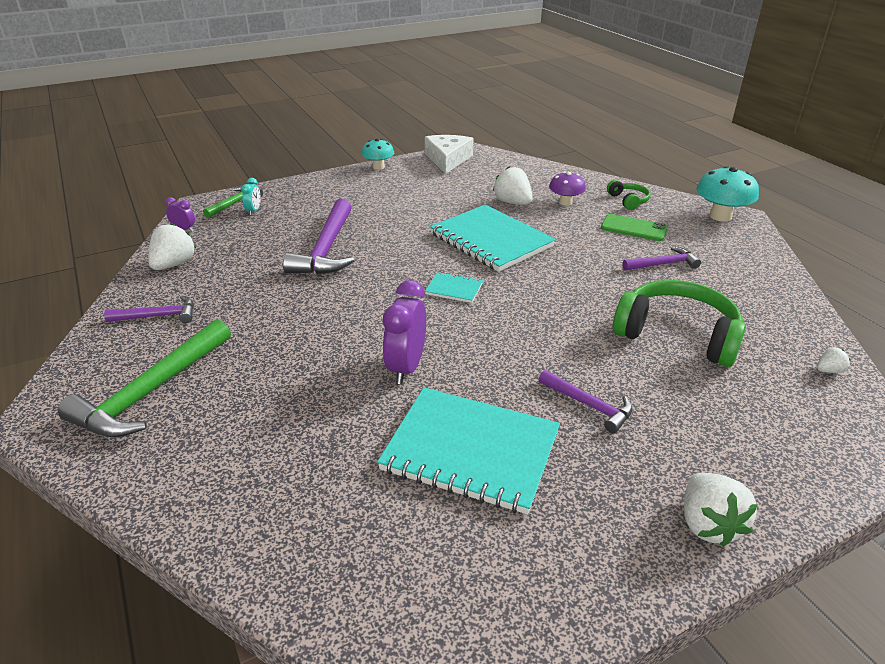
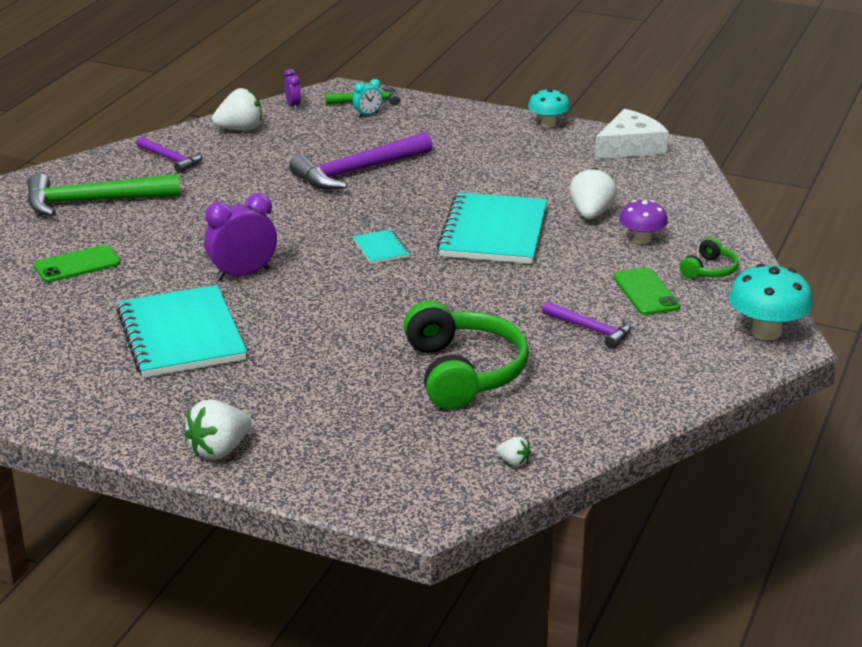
camera: 50 degrees right, 5 degrees down
purple hammer [539,370,633,433] -> none
none -> green phone [34,245,121,282]

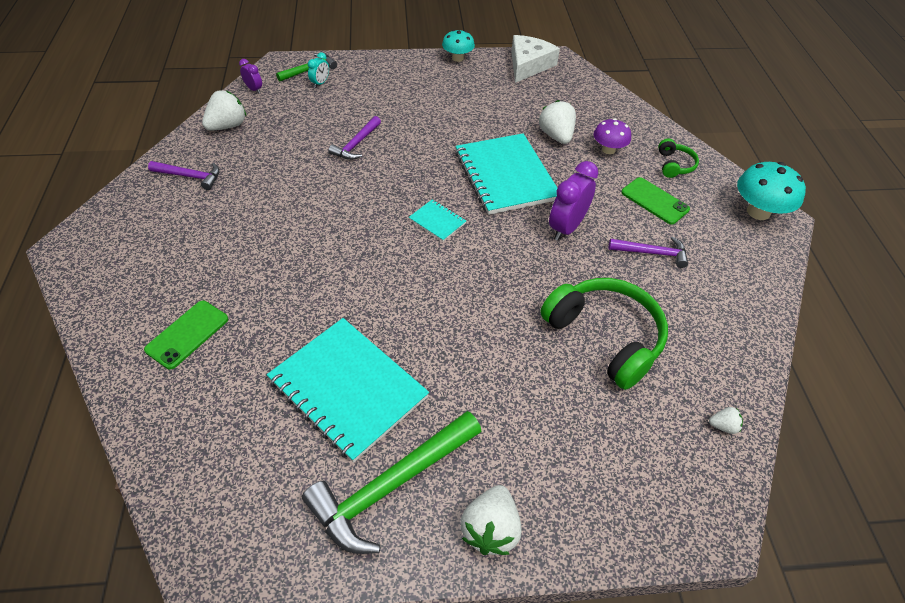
camera: 30 degrees left, 20 degrees up
green hammer [27,173,180,216] -> green hammer moved to [302,411,482,554]
purple clock [204,193,277,280] -> purple clock moved to [549,161,598,241]
purple hammer [289,132,433,190] -> purple hammer [329,116,381,160], size x0.55

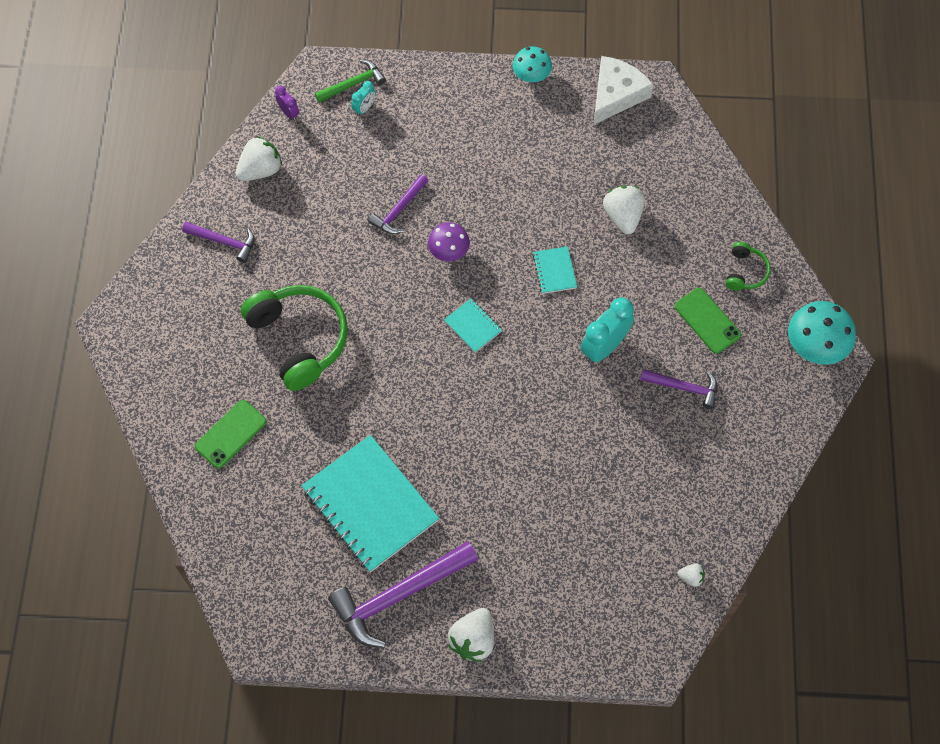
camera: 10 degrees right, 15 degrees up
green hammer [302,411,482,554] -> purple hammer [328,541,478,648]
turquoise notebook [455,133,557,215] -> turquoise notebook [533,246,577,294], size x0.44
green headphones [540,278,668,390] -> green headphones moved to [241,285,348,391]
purple clock [549,161,598,241] -> turquoise clock [580,297,634,363]
purple mushroom [594,118,631,154] -> purple mushroom moved to [428,222,470,261]

